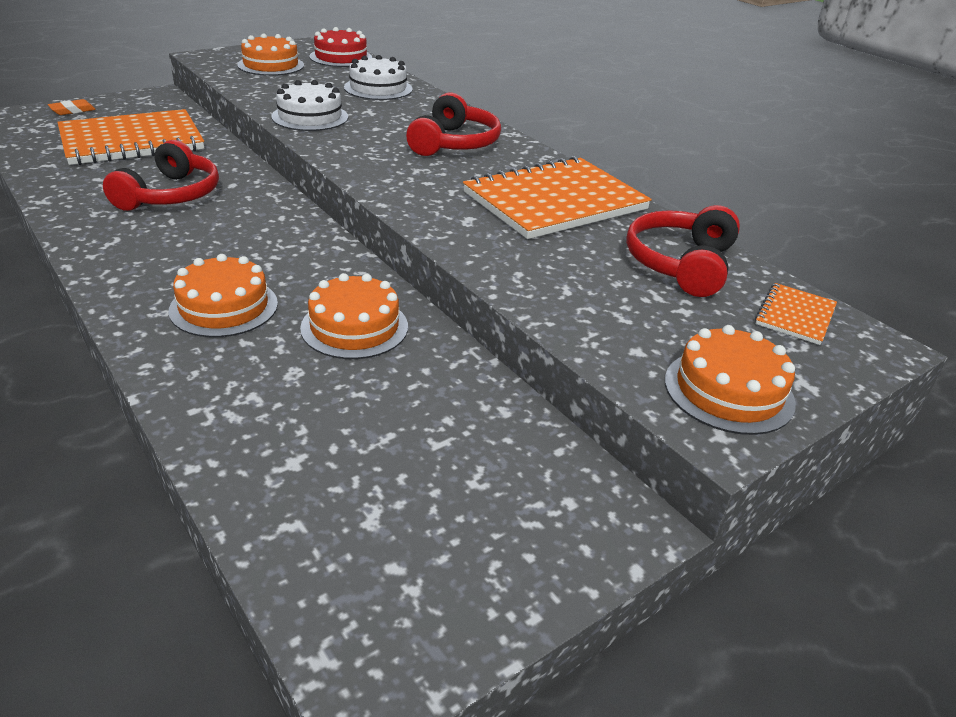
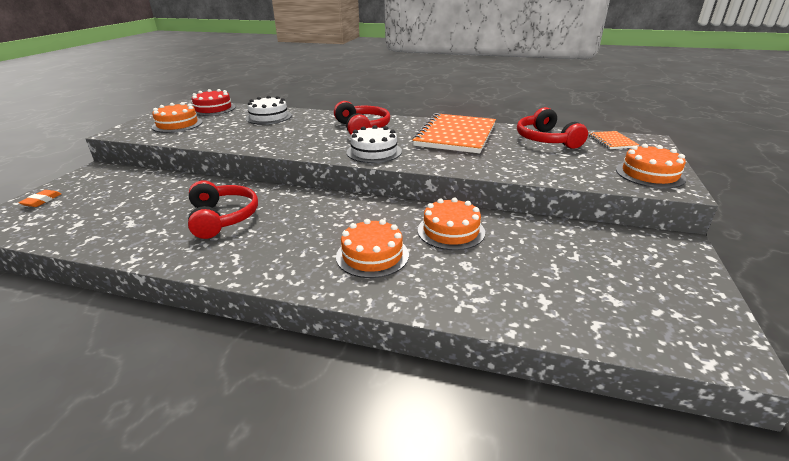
camera: 35 degrees left, 5 degrees down
orange notebook [57,109,204,165] -> none
white cake [271,80,348,131] -> white cake moved to [347,125,402,163]

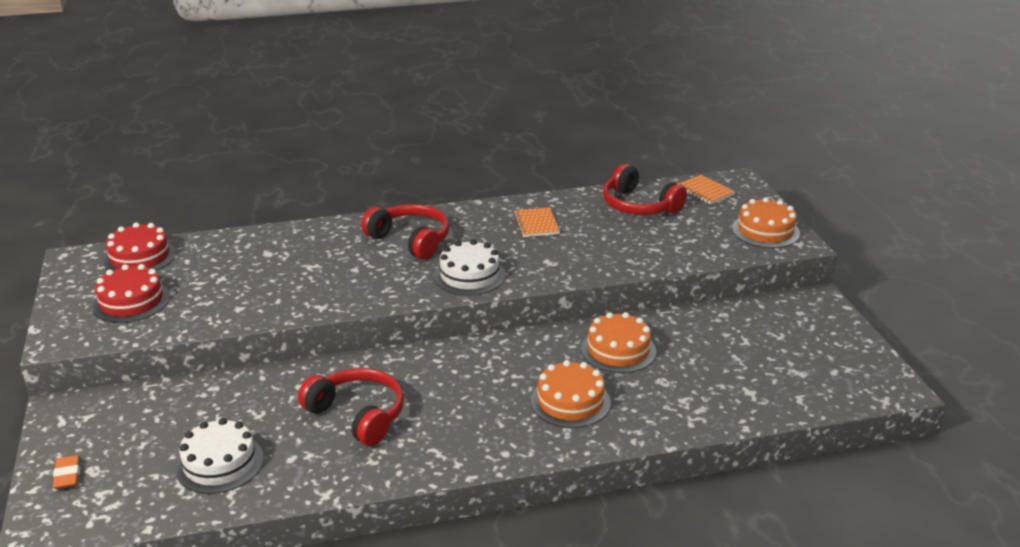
camera: 30 degrees left, 0 degrees up
orange cake [152,102,202,133] -> red cake [93,264,170,323]
white cake [246,96,292,124] -> white cake moved to [175,418,264,494]
orange notebook [412,113,496,153] -> orange notebook [513,207,560,237], size x0.45

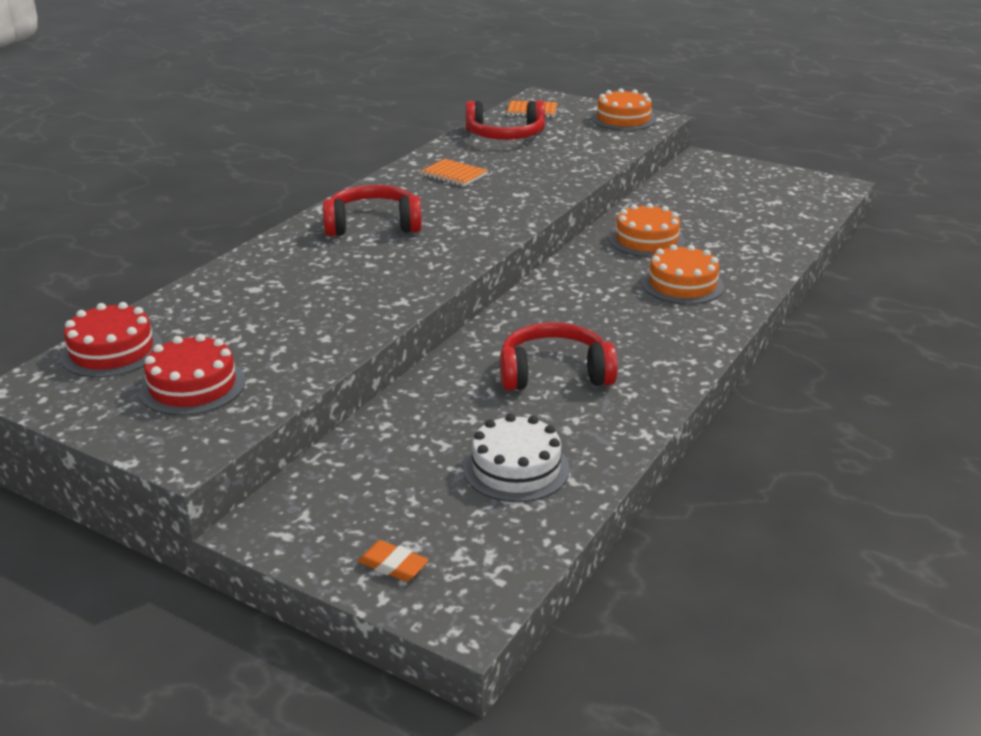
camera: 45 degrees left, 0 degrees up
white cake [434,239,505,295] -> none

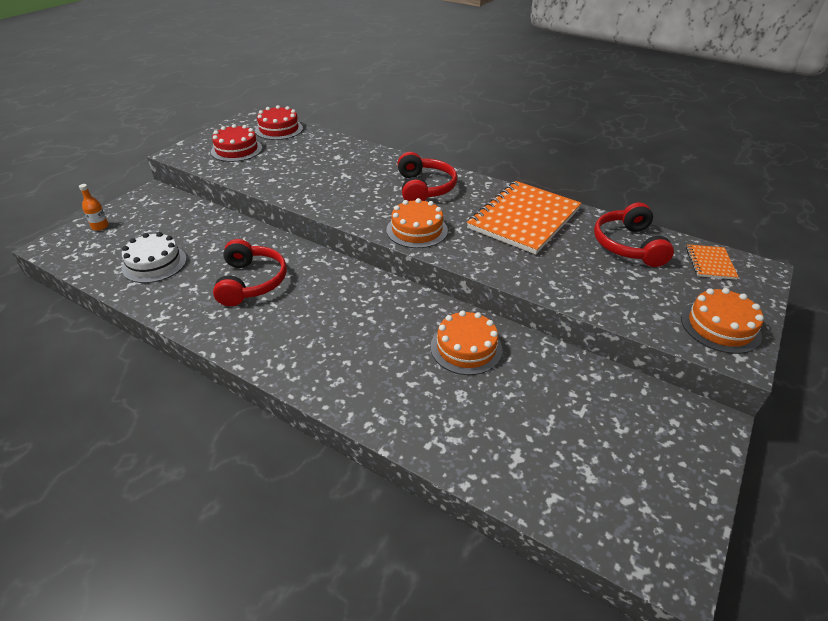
camera: 90 degrees right, 10 degrees up
orange eraser [358,540,429,581] -> orange bottle [79,184,109,231]
orange notebook [420,159,488,187] -> orange notebook [467,181,581,254], size x2.22
orange cake [642,244,724,304] -> orange cake moved to [386,198,448,248]

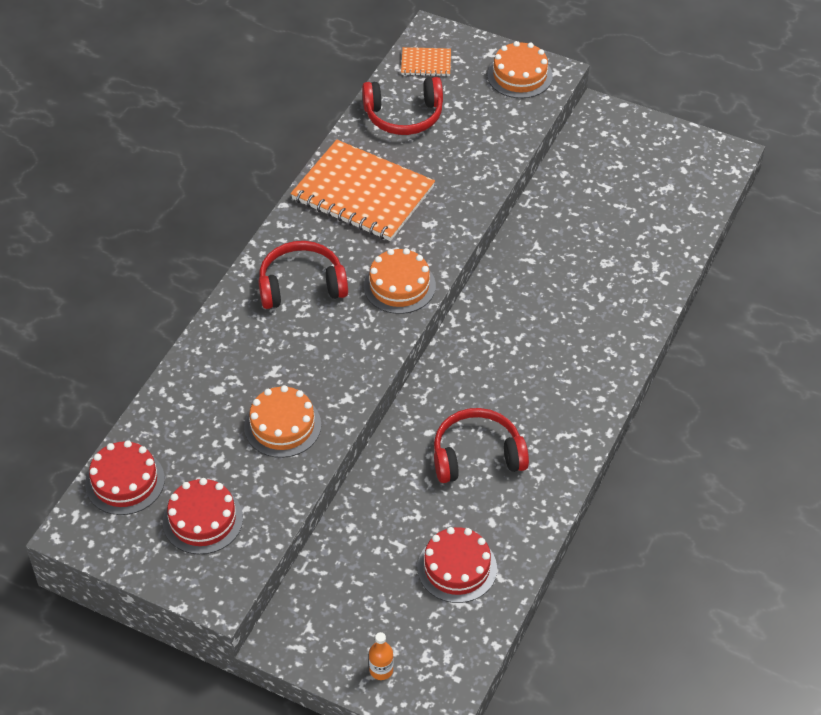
camera: 95 degrees left, 10 degrees up
white cake [122,232,187,283] -> red cake [417,527,497,603]
orange cake [431,310,502,375] -> orange cake moved to [244,385,321,458]

